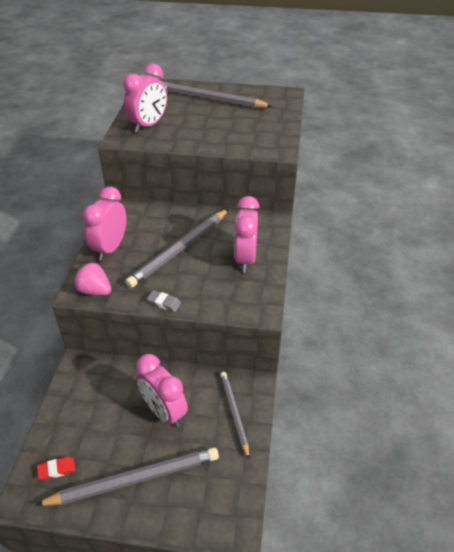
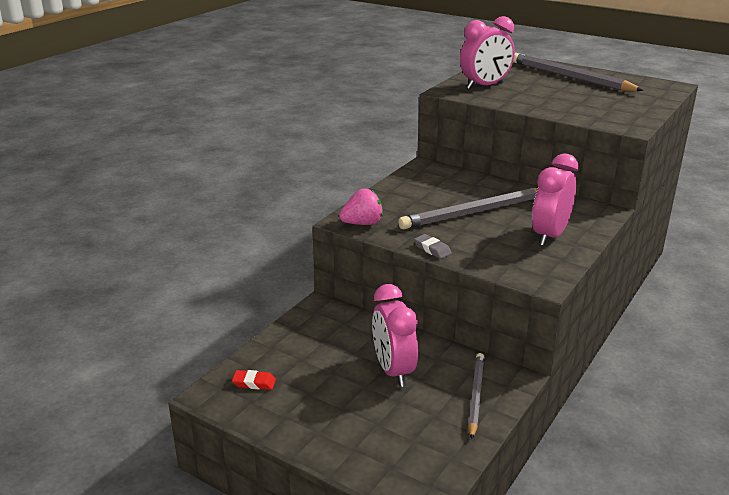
camera: 25 degrees right, 15 degrees down
grey pencil [35,447,219,506] -> none
pink strawberry [74,262,111,295] -> pink strawberry turned 105 degrees clockwise [339,188,383,225]
pink clock [83,187,126,261] -> none

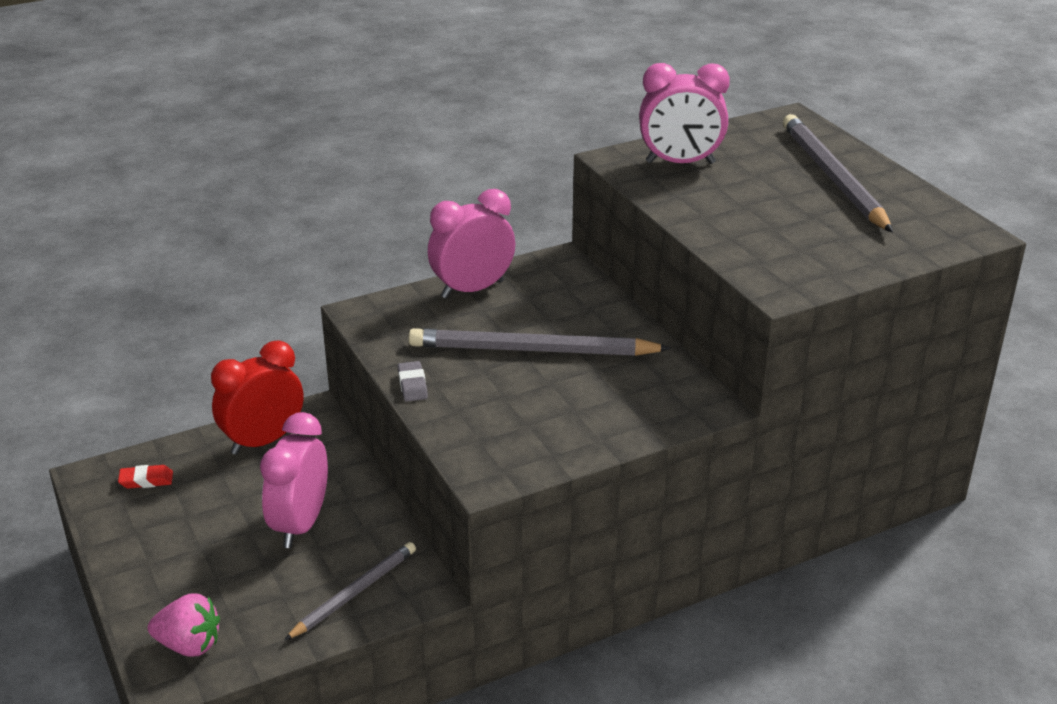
camera: 30 degrees right, 5 degrees up
red eraser [232,370,276,390] -> red eraser turned 45 degrees counterclockwise [118,465,173,489]
pink strawberry [339,188,383,225] -> pink strawberry moved to [148,593,220,657]
pink clock [532,153,579,246] -> pink clock moved to [428,189,515,299]
none -> red clock [211,340,304,455]

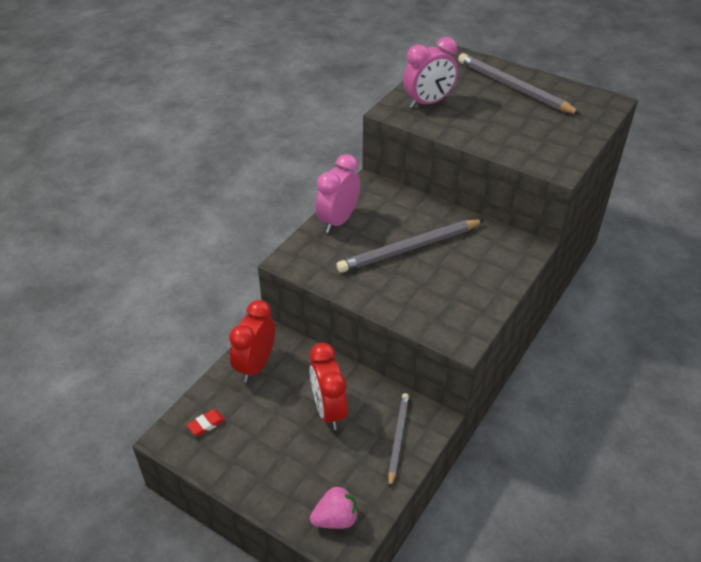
camera: 30 degrees left, 10 degrees up
pink clock [260,412,328,548] -> red clock [309,343,348,430]
grey eraser [398,361,428,402] -> none

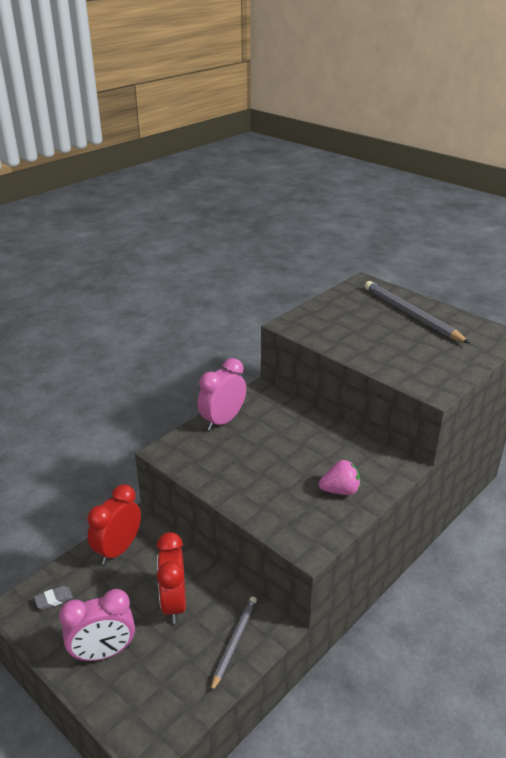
camera: 10 degrees right, 10 degrees down
red eraser [187,409,225,436] -> grey eraser [34,586,73,610]
pink strawberry [310,486,358,529] -> pink strawberry moved to [319,460,360,495]
grey pencil [336,219,484,273] -> none
pink clock [403,37,458,108] -> pink clock moved to [59,589,135,661]

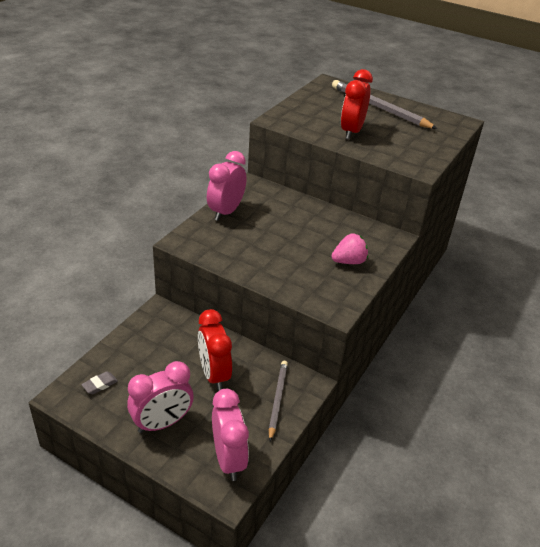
camera: 15 degrees left, 5 degrees up
red clock [87,484,141,564] -> red clock moved to [341,69,373,139]
none -> pink clock [212,389,249,481]

